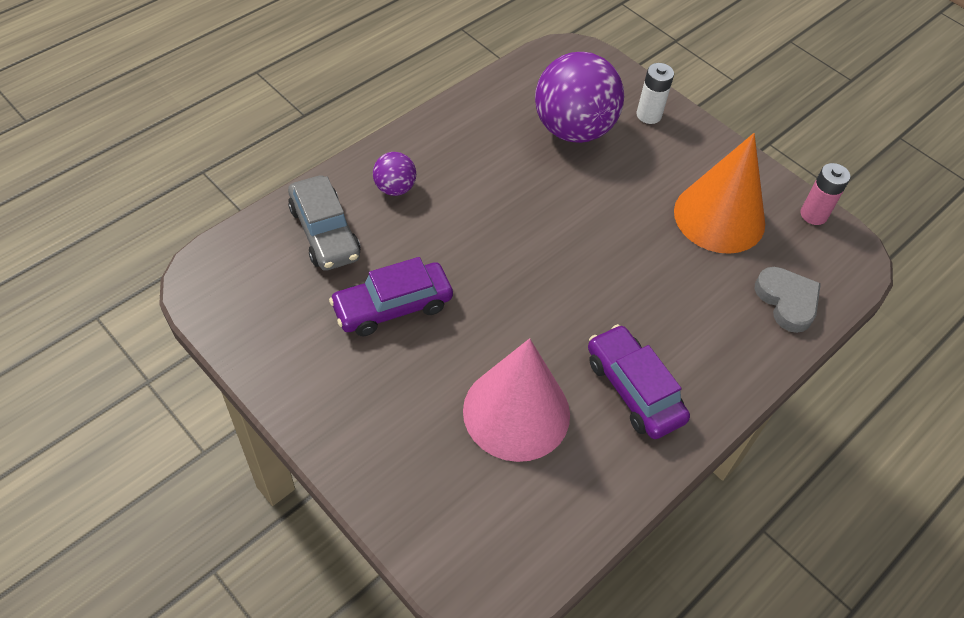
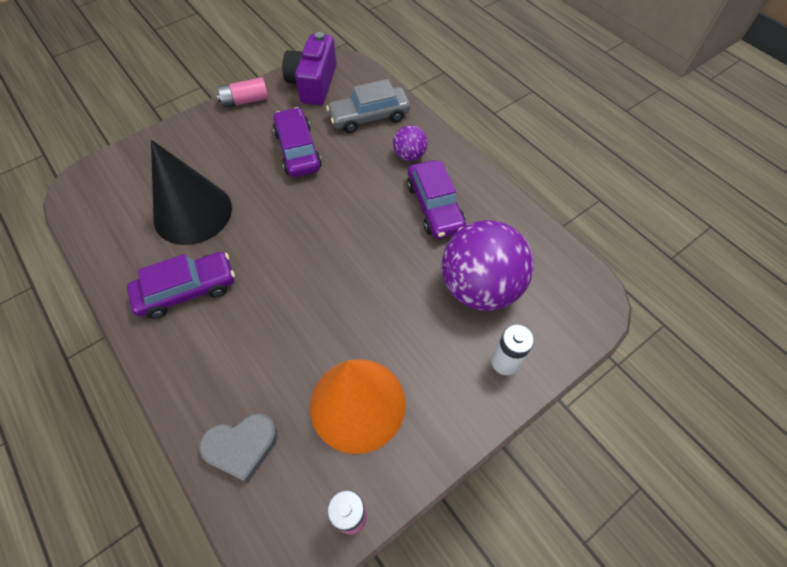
camera: 100 degrees right, 5 degrees up
pink cone [463,338,570,462] -> black cone [151,140,232,245]
none -> pink battery [216,77,269,108]
none -> purple camera [282,32,337,105]
none -> purple car [407,160,466,239]

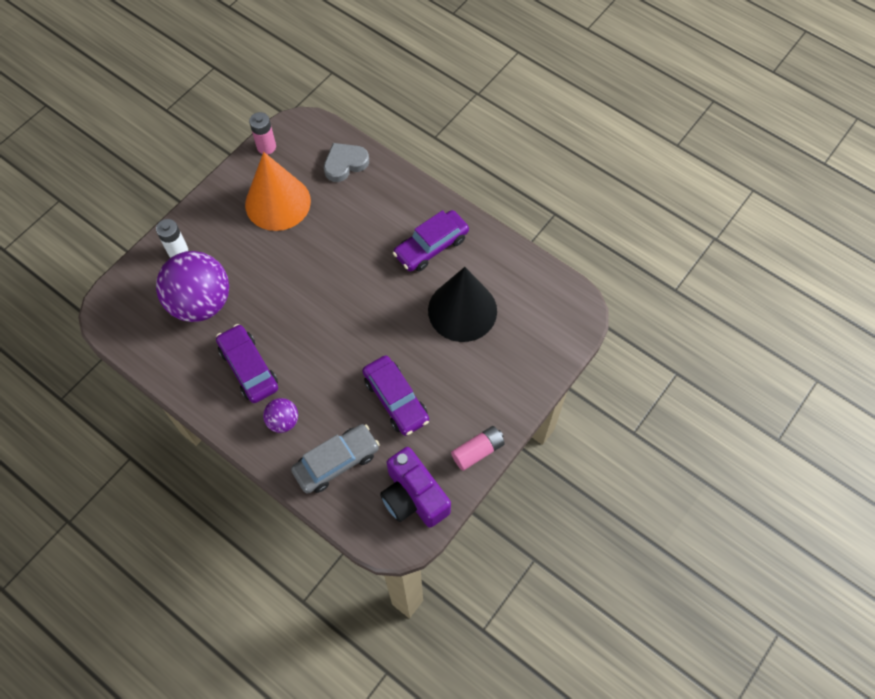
camera: 165 degrees right, 5 degrees up
purple camera [282,32,337,105] -> purple camera turned 150 degrees clockwise [380,447,451,528]

